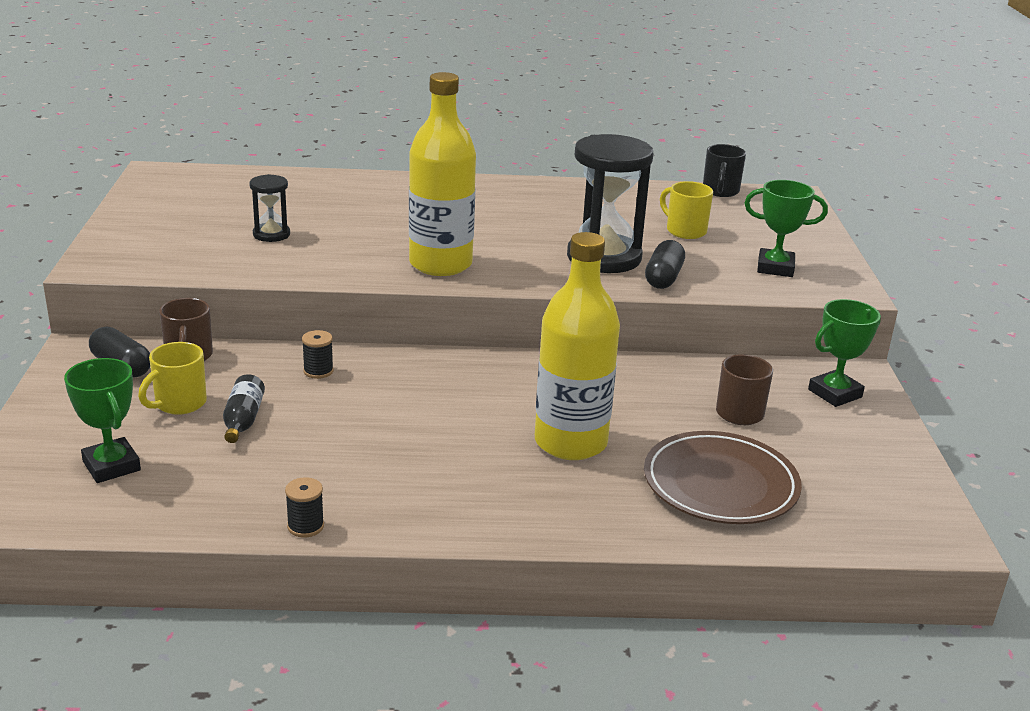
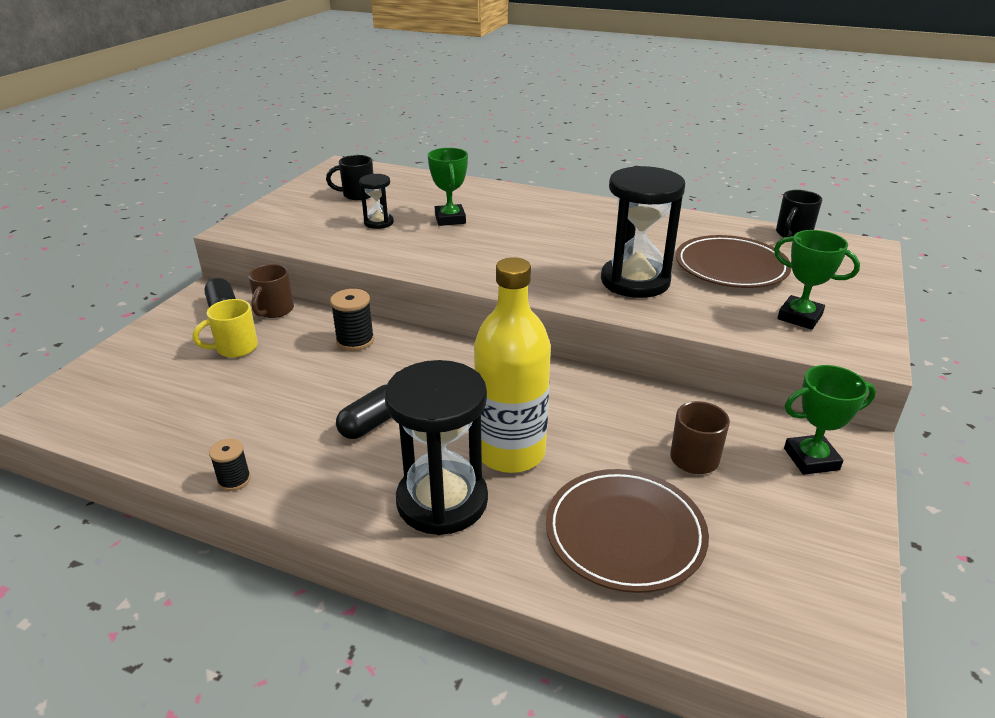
camera: 25 degrees right, 5 degrees up
green trophy [64,358,141,483] -> green trophy moved to [428,148,468,226]
black bottle [223,374,265,443] -> none
black spool [302,330,333,379] -> black spool [330,289,374,351], size x1.52
yellow bottle [409,72,476,276] -> none
black capsule [645,240,685,289] -> black capsule moved to [336,384,391,439]
yellow mug [660,181,713,239] -> brown plate [676,235,791,288]
none -> black mug [326,155,373,200]
none -> black hourglass [385,360,488,535]

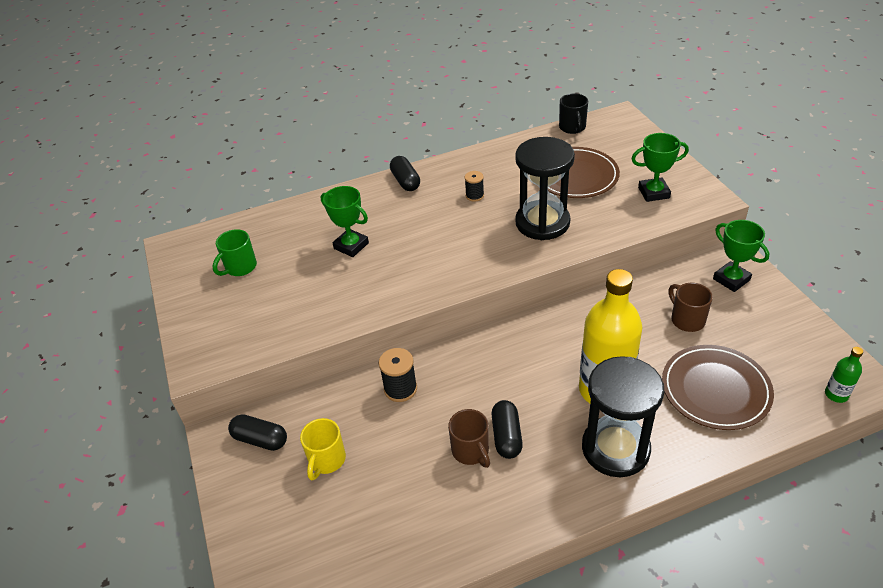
camera: 40 degrees left, 10 degrees up
black spool [209,438,251,491] -> black spool moved to [465,171,484,202]
brown mug [248,264,294,318] -> brown mug moved to [448,409,490,468]
black mug [326,155,373,200] -> green mug [212,229,257,276]
black hourglass [359,174,394,229] -> none
green trophy [784,365,876,475] -> green trophy turned 75 degrees counterclockwise [713,220,769,292]
none -> black capsule [390,156,420,191]
none -> green bottle [825,347,863,403]

